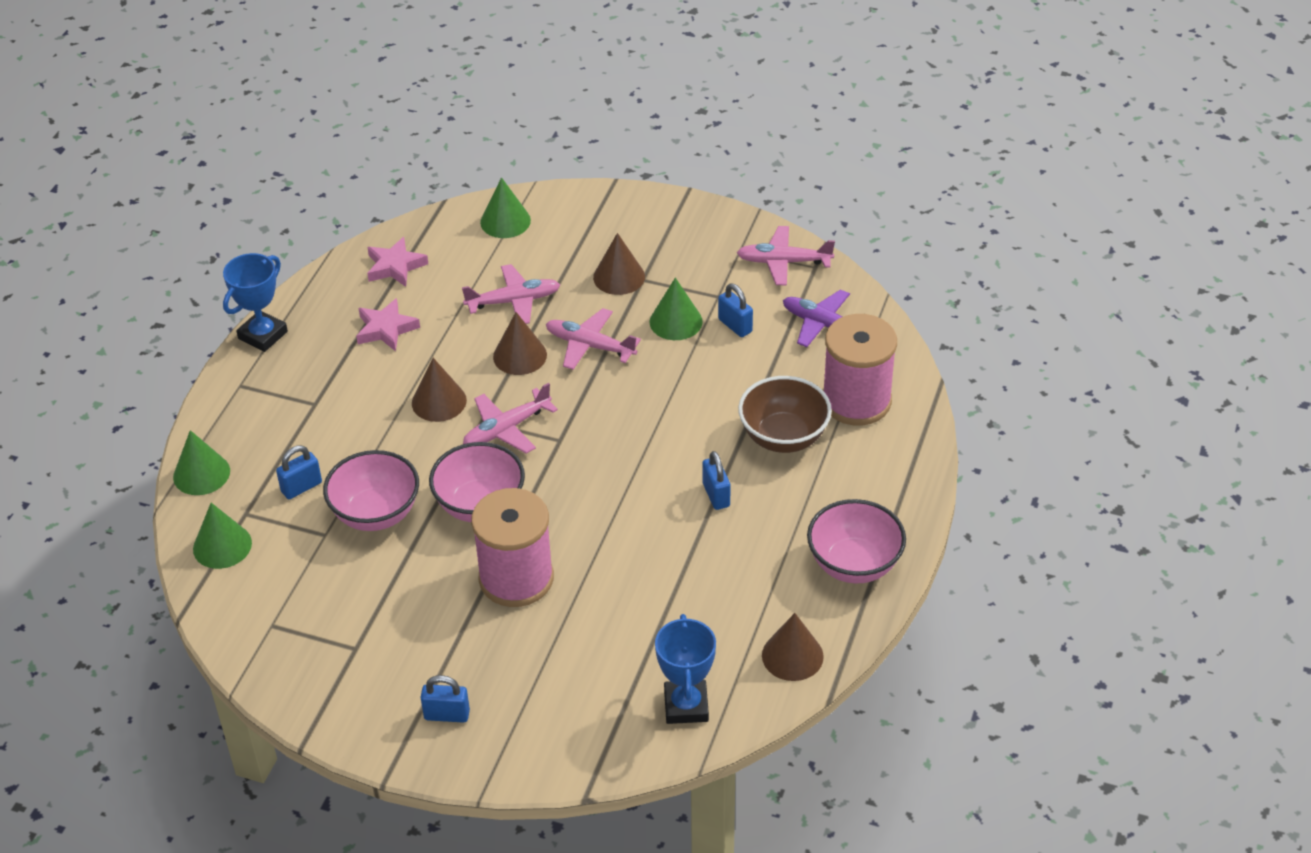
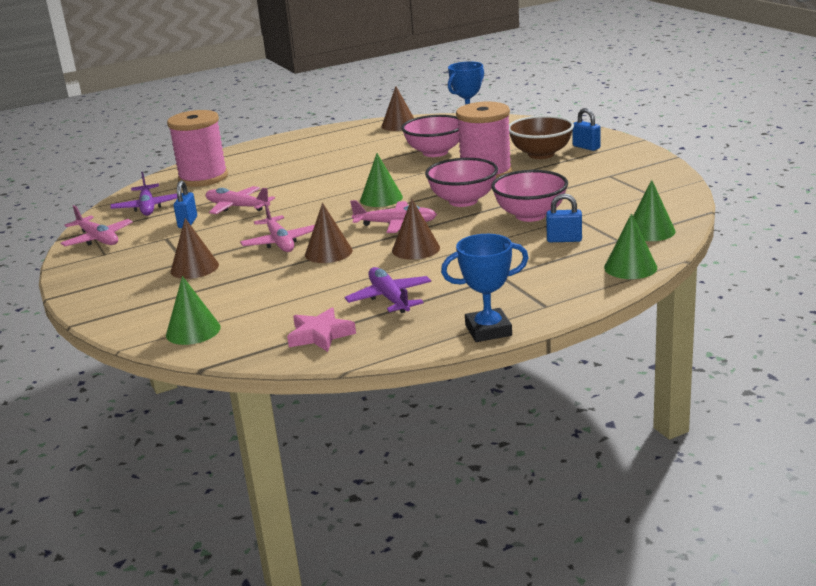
camera: 135 degrees left, 20 degrees down
pink star [356,298,420,351] -> purple plane [345,267,431,313]
pink plane [462,264,560,324] -> pink plane moved to [206,186,275,214]
green cone [650,277,703,340] -> green cone moved to [360,153,403,207]
blue padlock [702,451,731,510] -> none
brown bowl [738,376,832,453] -> brown bowl moved to [509,115,574,159]
pink bowl [807,499,906,583] -> pink bowl moved to [401,115,459,157]

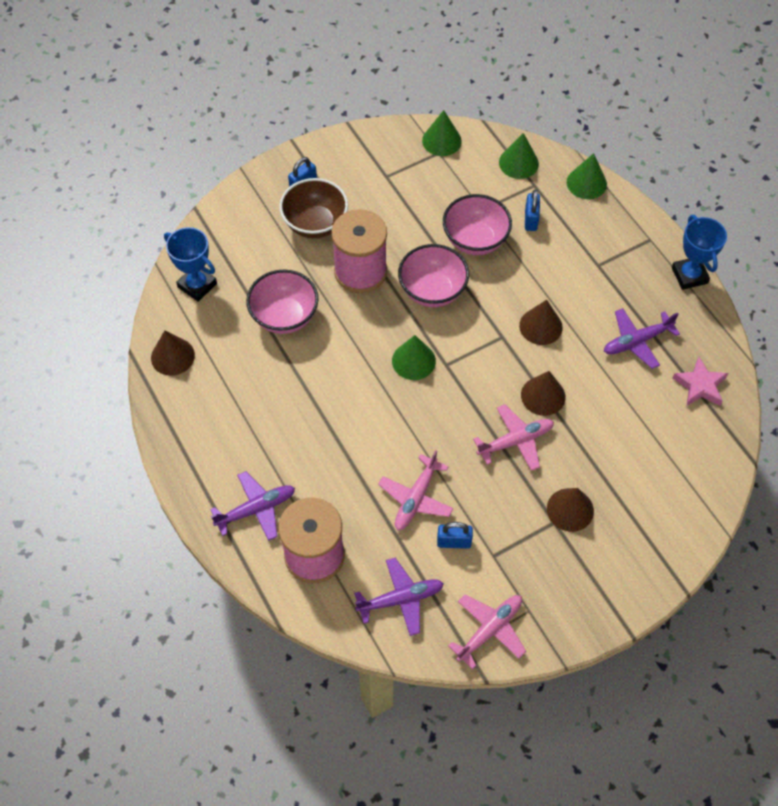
camera: 95 degrees left, 35 degrees up
green cone [166,276,221,345] -> green cone moved to [422,110,462,156]
pink plane [350,200,437,233] -> none
none -> purple plane [210,471,295,541]

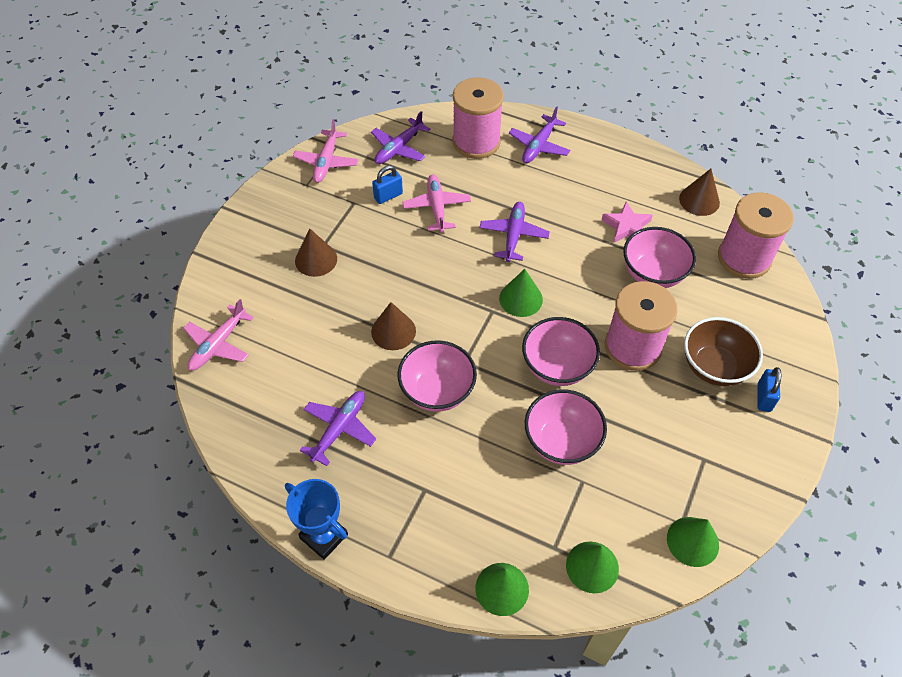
camera: 145 degrees right, 5 degrees down
blue trophy [164,227,217,302] -> pink spool [718,192,794,279]
pink plane [473,405,554,471] -> pink plane moved to [183,299,254,371]
brown cone [519,300,563,345] -> pink bowl [398,340,477,412]
blue padlock [525,190,540,231] -> none
pink star [672,357,728,406] -> pink star moved to [602,202,653,243]
none -> purple plane [479,202,550,262]

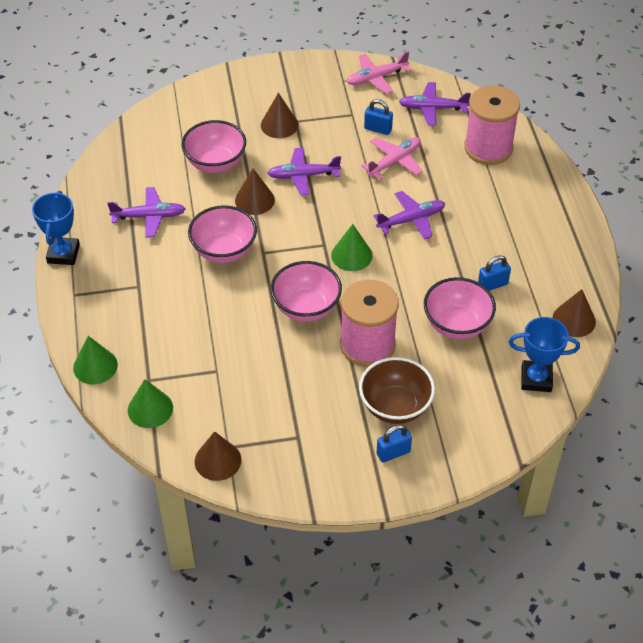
camera: 55 degrees right, 5 degrees down
pink plane [183,299,254,371] -> none
purple plane [509,106,570,163] -> purple plane moved to [268,148,341,196]
pink bowl [525,389,607,465] -> pink bowl moved to [181,120,246,173]
pink star [602,202,653,243] -> blue padlock [478,255,511,291]
green cone [667,517,719,567] -> brown cone [195,431,241,481]
pink spool [718,192,794,279] -> blue trophy [509,317,580,392]

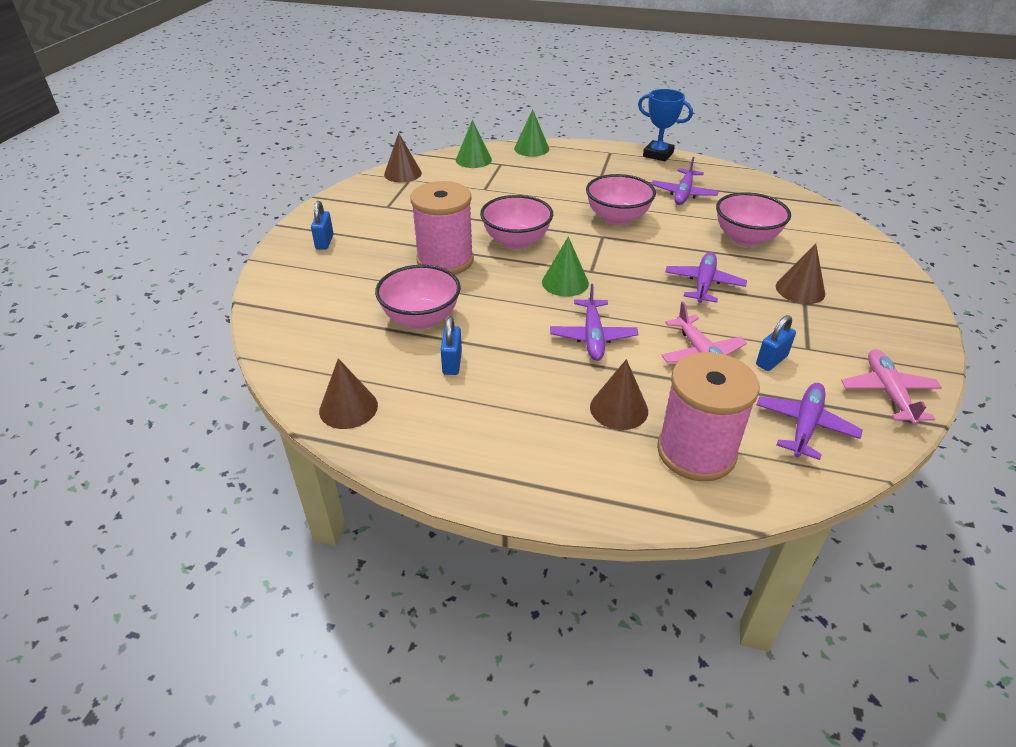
camera: 115 degrees right, 10 degrees down
brown cone [235,169,275,215] -> brown cone moved to [590,359,648,430]
brown bowl [359,357,435,424] -> none
blue trophy [509,317,580,392] -> none

